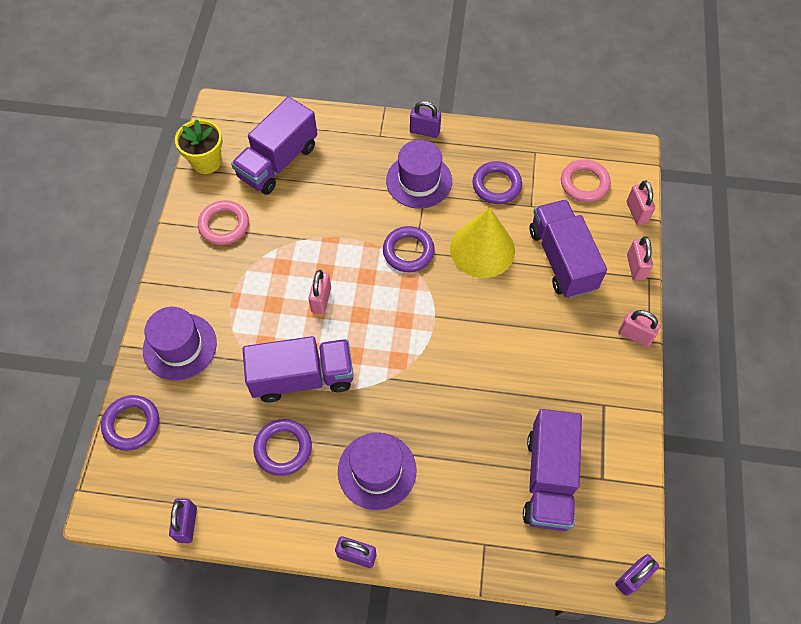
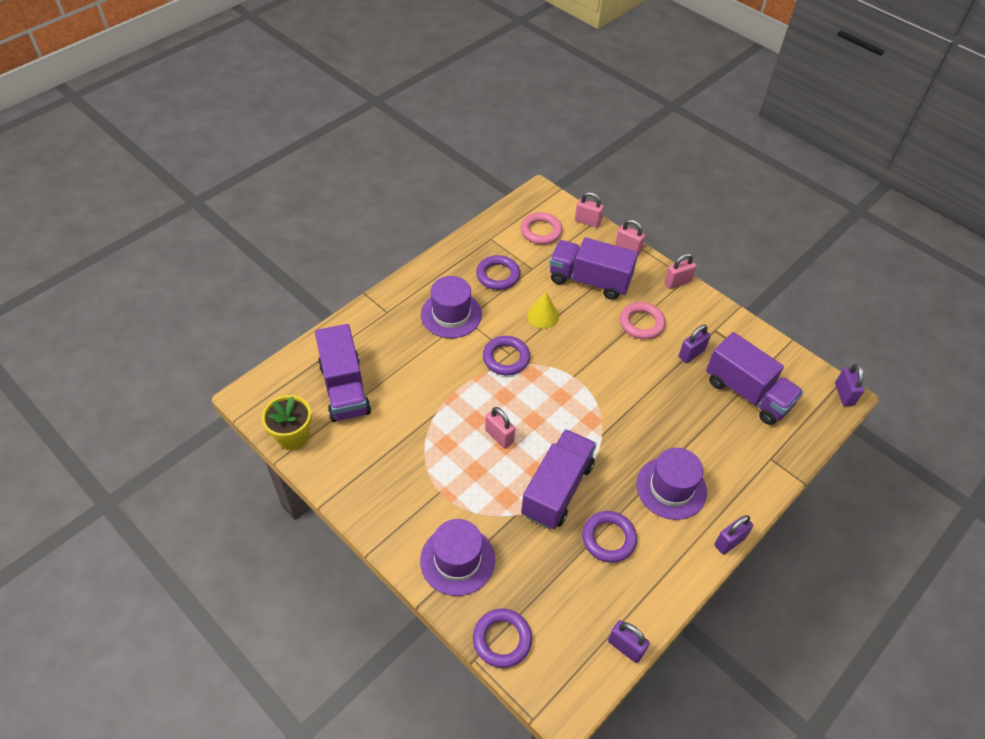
camera: 55 degrees left, 10 degrees down
pink ring [198,200,249,245] -> pink ring moved to [620,302,666,339]
purple padlock [410,101,441,138] -> purple padlock moved to [679,325,711,363]
yellow cone [450,208,515,278] -> yellow cone [527,292,559,329], size x0.55

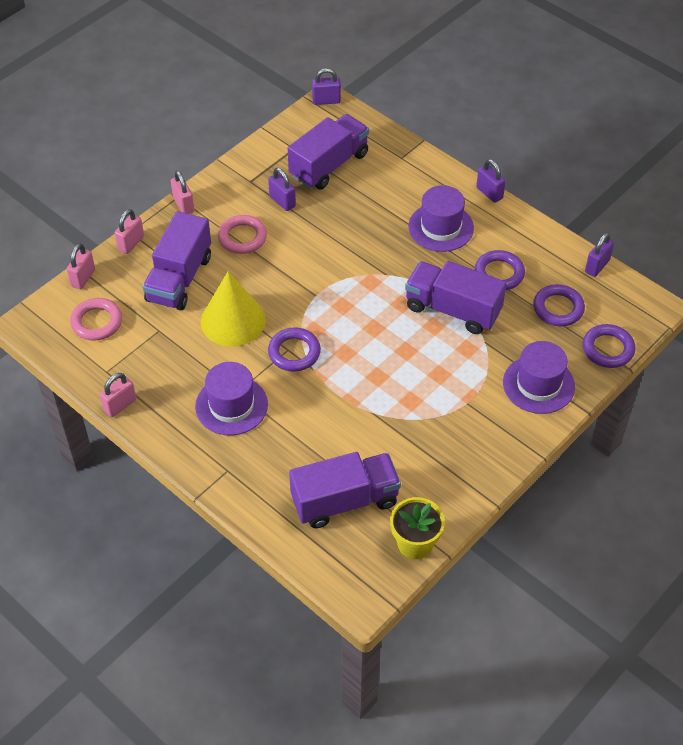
camera: 90 degrees left, 0 degrees up
purple ring [476,255,520,290] -> purple ring moved to [533,284,585,326]
pink padlock [485,407,515,449] -> pink padlock moved to [100,373,136,417]
yellow cone [527,292,559,329] -> yellow cone [201,272,266,347], size x1.81

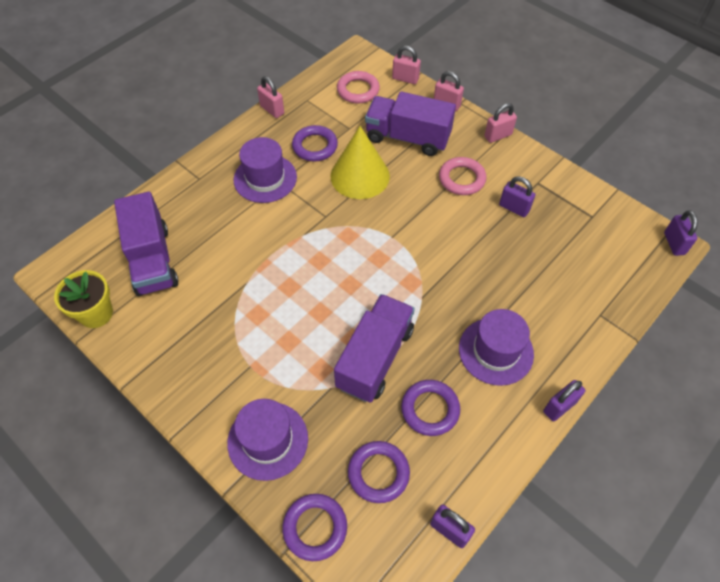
camera: 90 degrees right, 5 degrees up
purple padlock [268,168,296,211] -> purple padlock turned 75 degrees clockwise [499,177,535,217]
purple ring [268,327,321,372] -> purple ring moved to [292,125,338,161]
purple truck [288,114,369,190] -> none

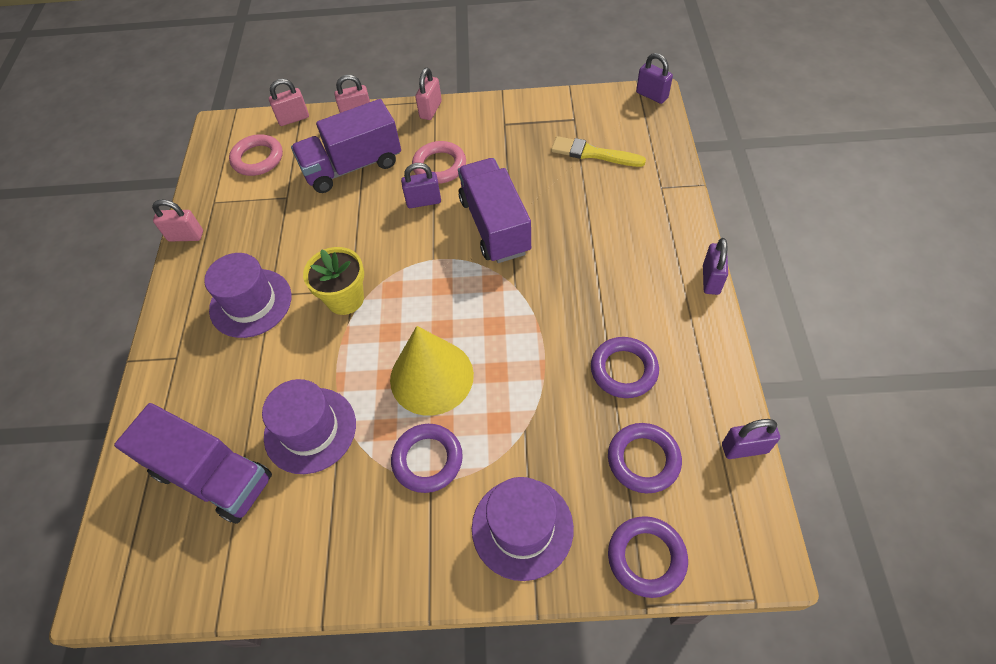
camera: 40 degrees left, 0 degrees up
yellow flower pot [54,270,113,328] -> yellow flower pot moved to [303,247,364,315]
purple ring [292,125,338,161] -> purple ring moved to [391,424,463,493]
yellow cone [331,126,390,199] -> yellow cone moved to [390,326,474,415]
purple truck [334,294,415,403] -> purple truck moved to [458,158,531,263]
purple hat [459,309,534,386] -> purple hat moved to [262,379,356,474]
purple padlock [499,177,535,217] -> purple padlock moved to [401,163,441,208]
none -> yellow brush [551,136,646,167]

